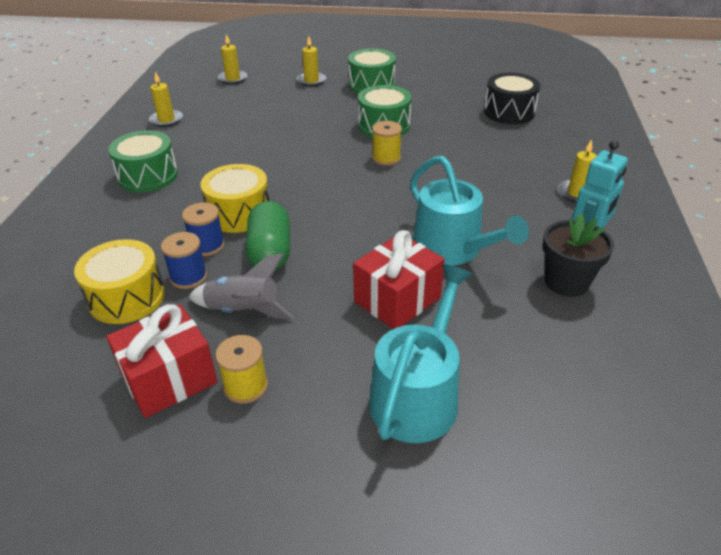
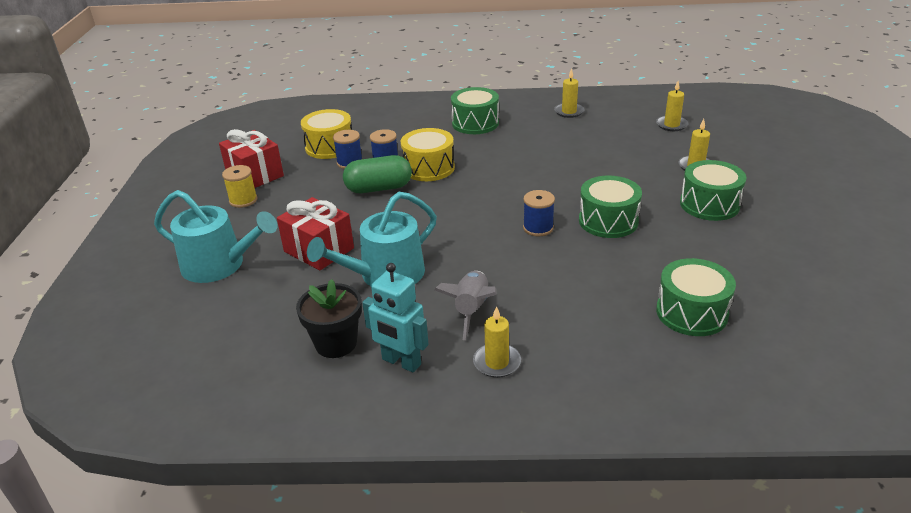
camera: 85 degrees right, 5 degrees down
grey rocket [188,253,294,319] -> grey rocket moved to [434,271,496,340]
yellow spool [372,121,402,166] -> blue spool [523,190,555,236]
black drum [484,73,541,124] -> green drum [656,258,736,336]

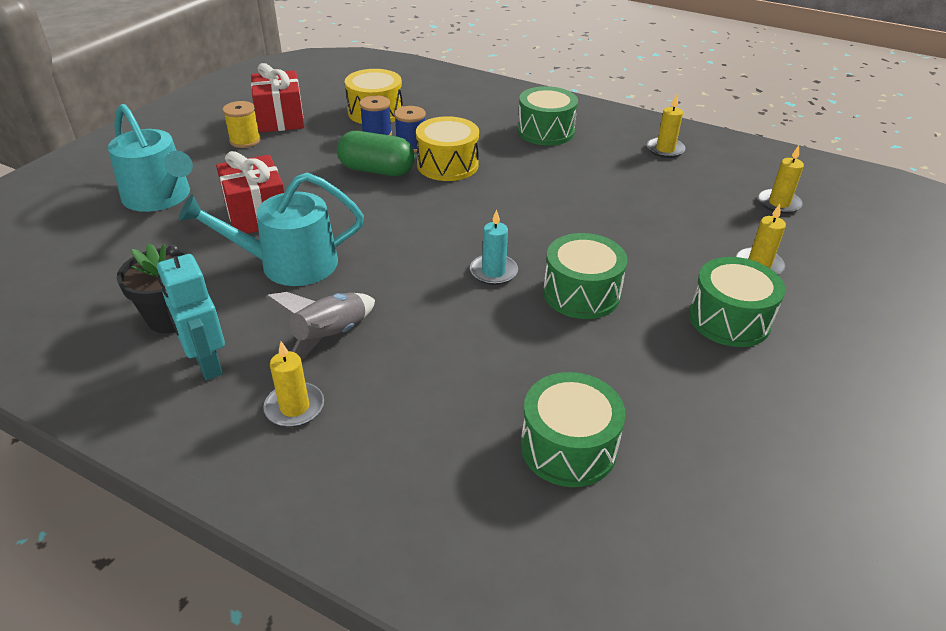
camera: 25 degrees right, 5 degrees up
blue spool [523,190,555,236] -> turquoise candle [470,209,518,285]

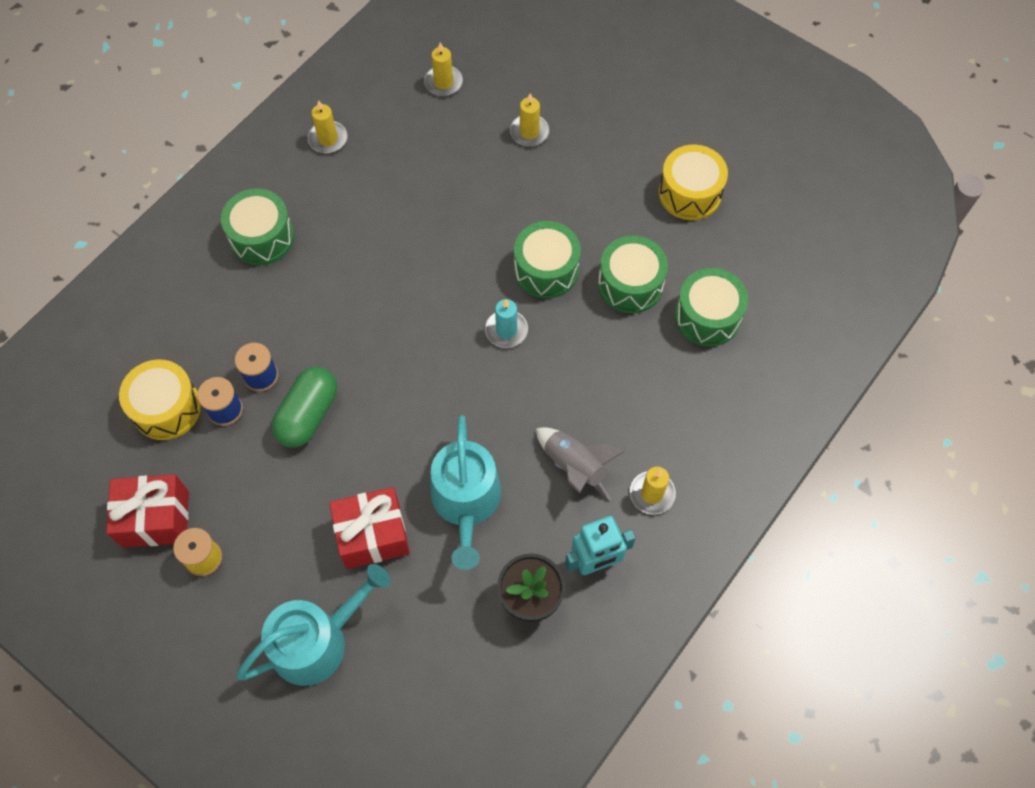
camera: 80 degrees left, 25 degrees up
yellow drum [416,116,479,181] -> yellow drum moved to [659,144,728,220]
green drum [689,257,785,347] -> green drum moved to [598,236,668,313]

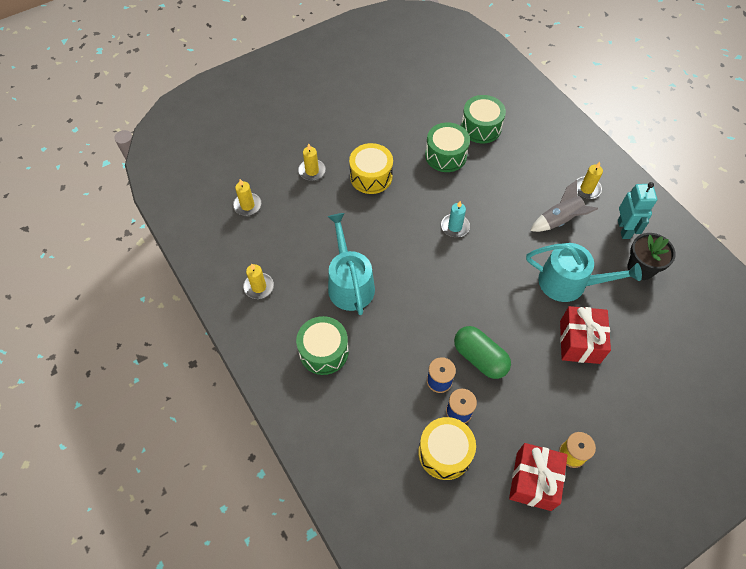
camera: 70 degrees left, 5 degrees down
turquoise watering can [236,564,391,686] -> turquoise watering can moved to [328,213,375,315]
green drum [514,221,581,299] -> none
yellow drum [659,144,728,220] -> yellow drum moved to [349,143,393,194]

